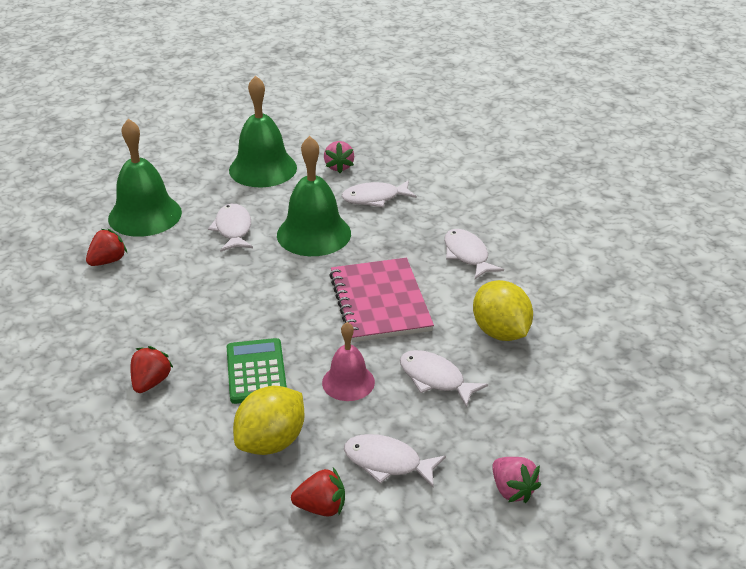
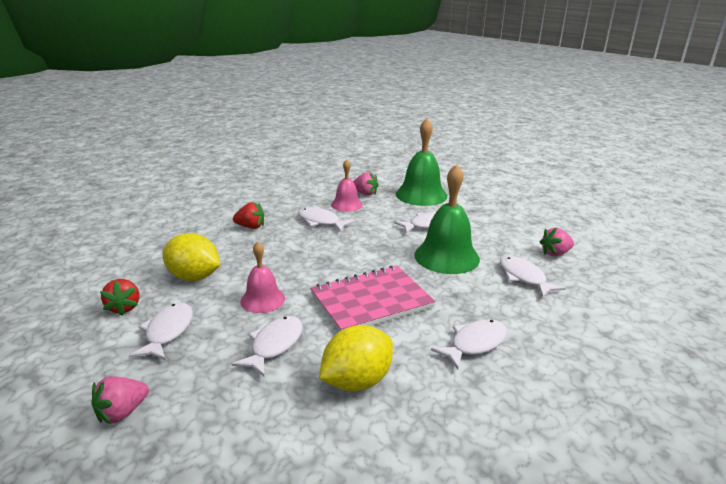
camera: 75 degrees right, 10 degrees down
red strawberry [86,229,127,266] -> pink strawberry [353,172,379,196]
green calculator [227,338,287,404] -> none
green bell [229,75,297,187] -> none
none -> white fish [298,207,355,232]
none -> pink bell [331,159,363,212]

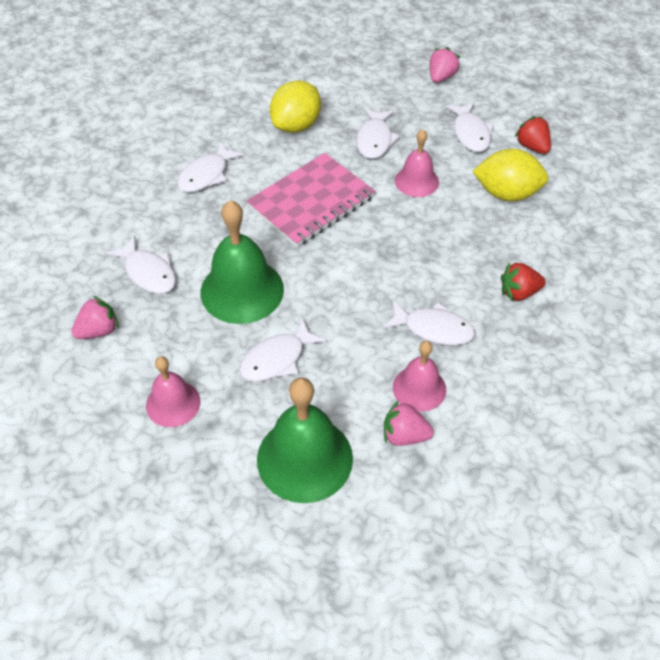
camera: 165 degrees right, 25 degrees up
none -> pink bell [146,356,200,427]

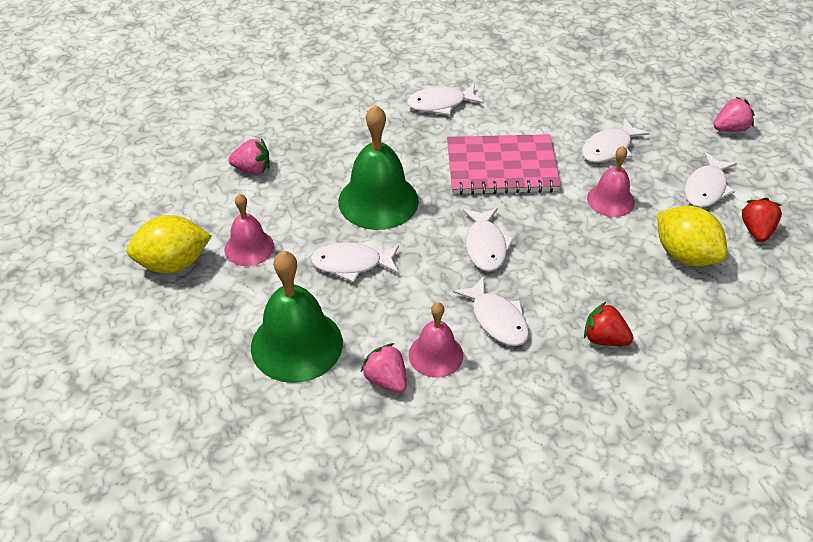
camera: 40 degrees right, 5 degrees down
white fish [106,235,176,294] -> white fish moved to [463,208,514,272]
yellow lemon [270,81,321,133] -> yellow lemon moved to [127,215,211,273]

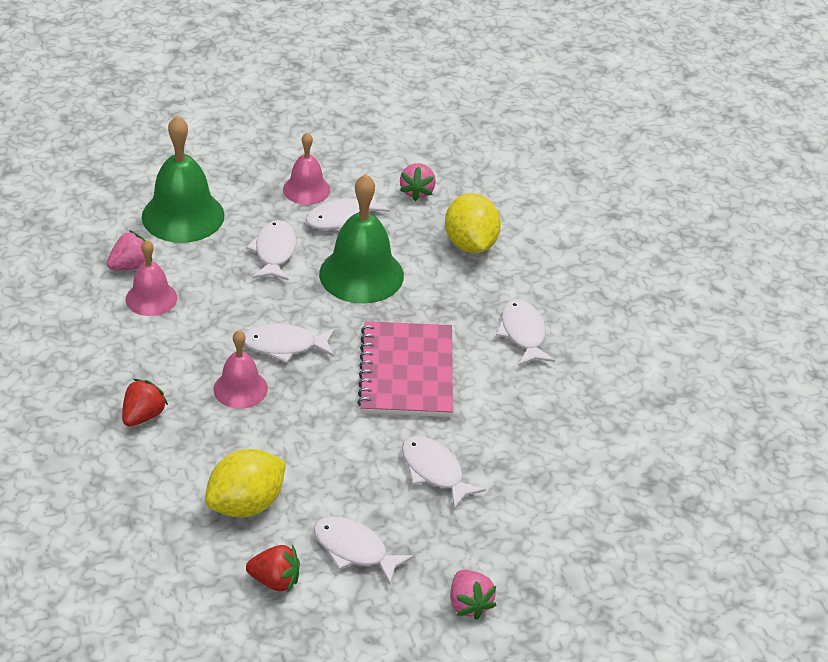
camera: 90 degrees right, 5 degrees down
yellow lemon [127,215,211,273] -> yellow lemon moved to [445,193,501,253]
white fish [453,276,529,346] -> white fish moved to [306,195,390,230]
pink bell [587,146,635,217] -> pink bell moved to [213,330,268,409]

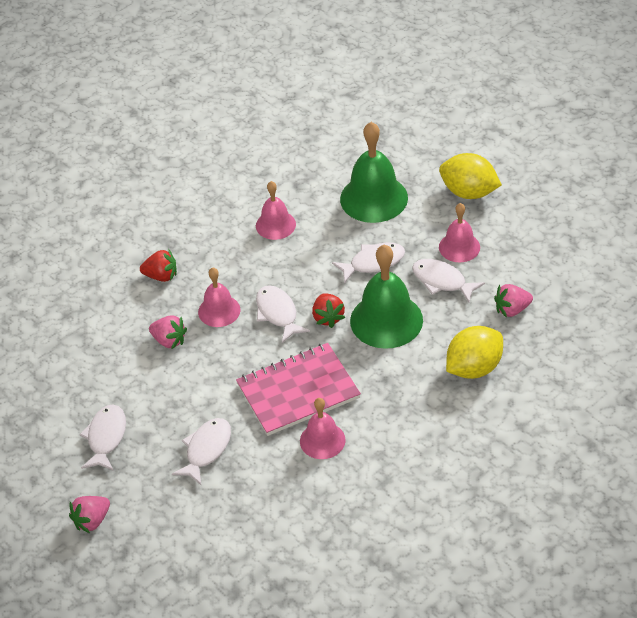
camera: 70 degrees right, 5 degrees up
pink strawberry [107,230,152,271] -> pink strawberry moved to [149,315,187,349]
yellow lemon [205,449,286,517] -> yellow lemon moved to [439,153,502,199]
red strawberry [246,544,300,593] -> red strawberry moved to [312,293,345,328]
white fish [496,299,555,366] -> none
none -> pink bell [300,398,346,459]

